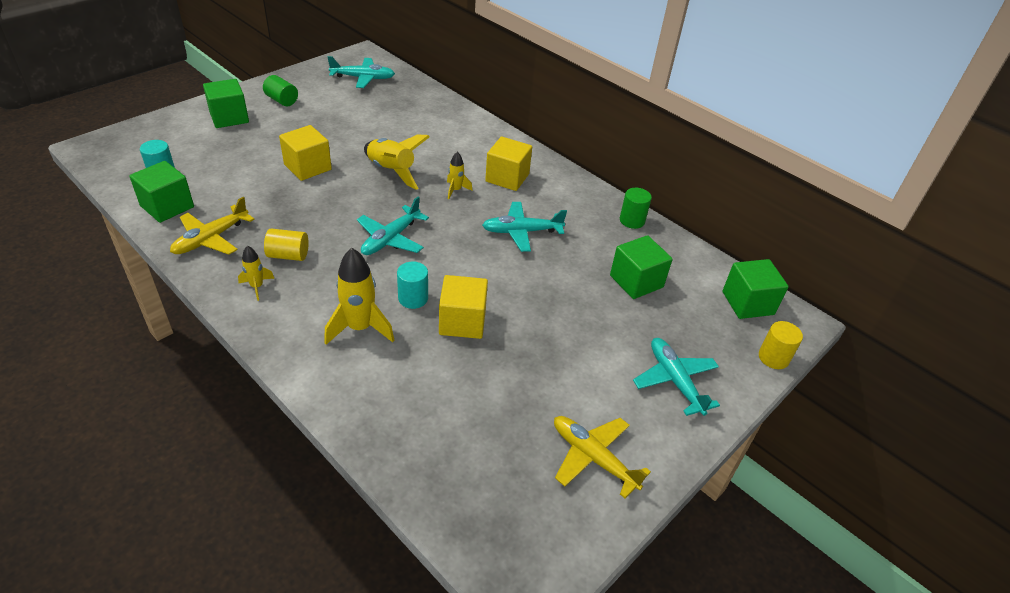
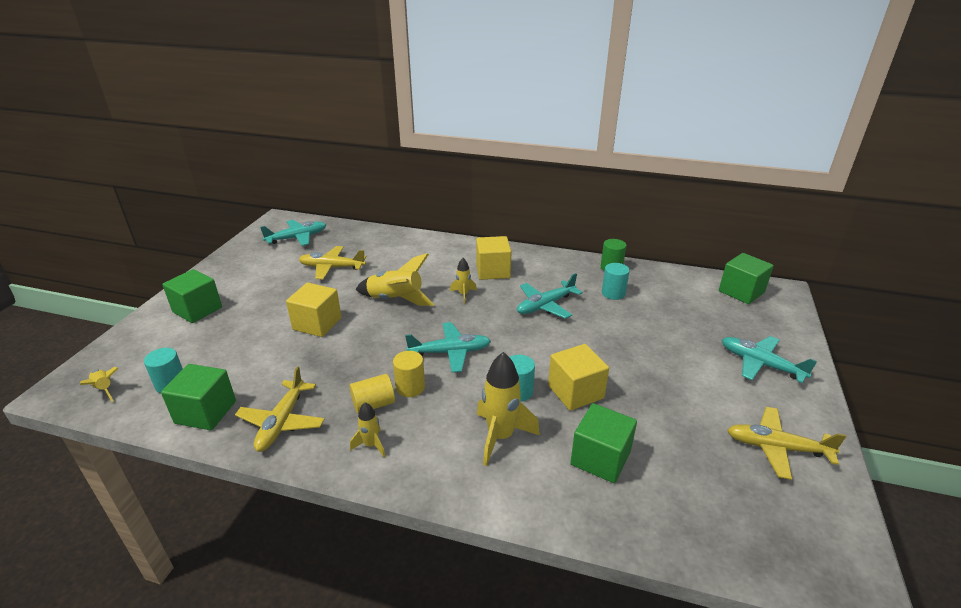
camera: 25 degrees left, 10 degrees down
green cylinder [263,75,298,106] -> none
turquoise plane [357,197,429,255] -> turquoise plane turned 105 degrees counterclockwise [405,322,491,373]
green cube [610,235,673,299] -> green cube moved to [570,403,637,483]
yellow cylinder [759,321,803,369] -> yellow cylinder moved to [393,351,425,397]
none -> yellow rocket [80,367,119,402]
none -> yellow plane [299,246,366,280]
none -> turquoise cylinder [602,263,630,300]

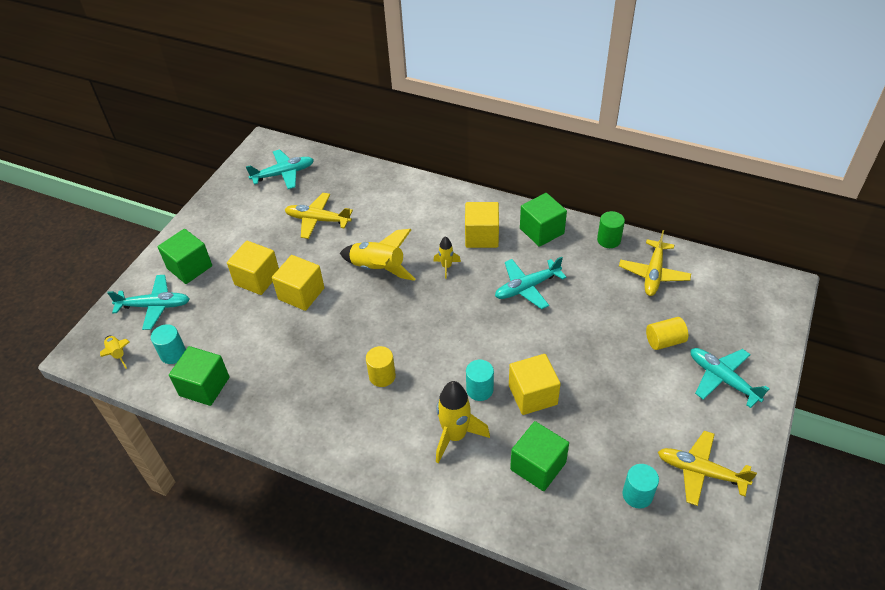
camera: 10 degrees right, 15 degrees up
yellow plane [235,366,325,452] -> yellow plane moved to [619,230,691,296]
yellow cylinder [349,374,395,414] -> yellow cylinder moved to [646,317,688,350]
yellow rocket [350,402,386,457] -> none
turquoise plane [405,322,491,373] -> turquoise plane moved to [107,275,190,330]
turquoise cylinder [602,263,630,300] -> turquoise cylinder moved to [623,464,659,509]
green cube [719,253,774,304] -> green cube moved to [520,193,567,247]
none -> yellow cube [227,241,279,295]

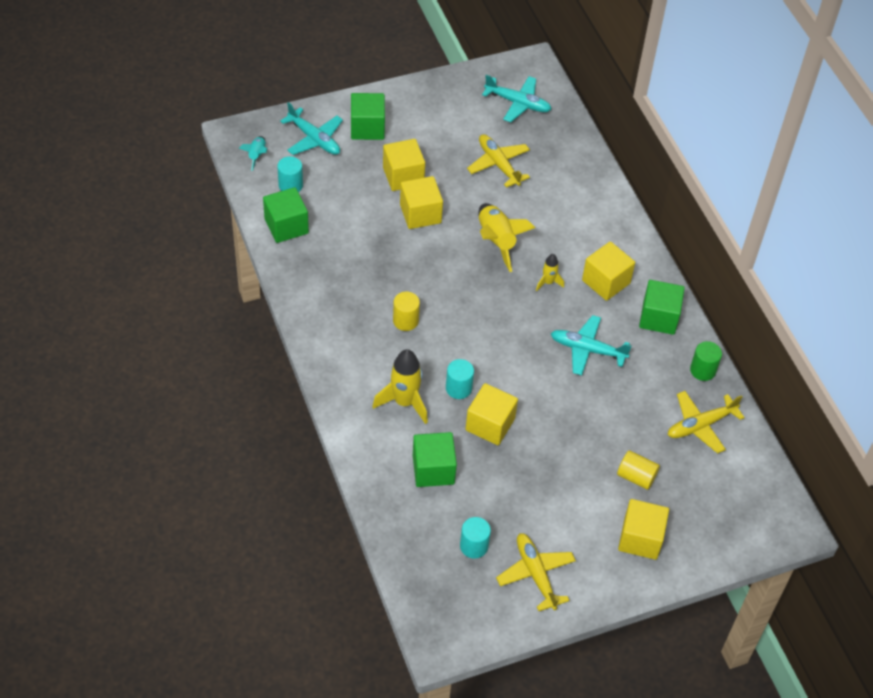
camera: 40 degrees right, 5 degrees up
yellow rocket [100,336,130,369] -> turquoise rocket [239,136,267,171]
turquoise plane [691,348,769,408] -> yellow cube [618,499,669,560]

